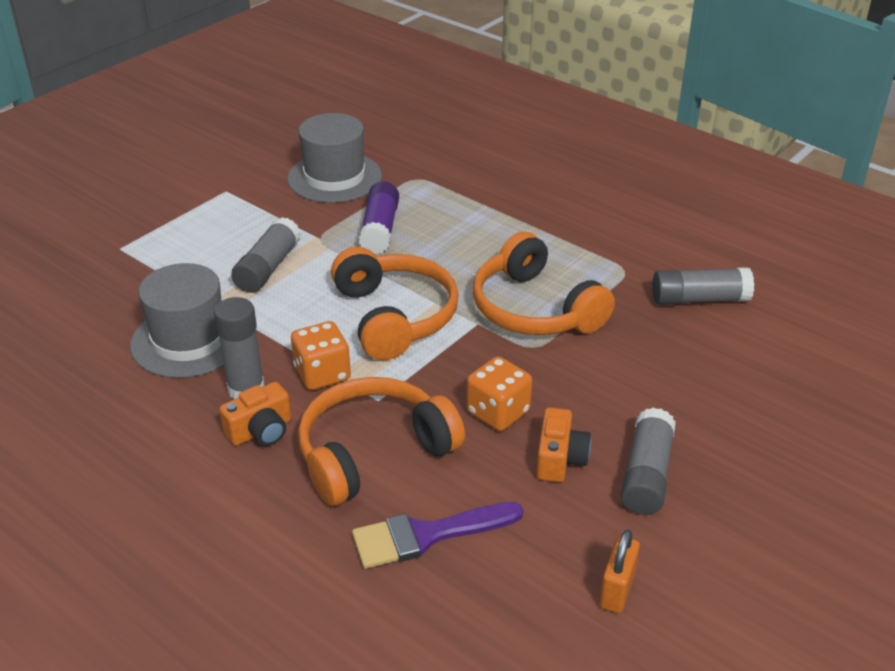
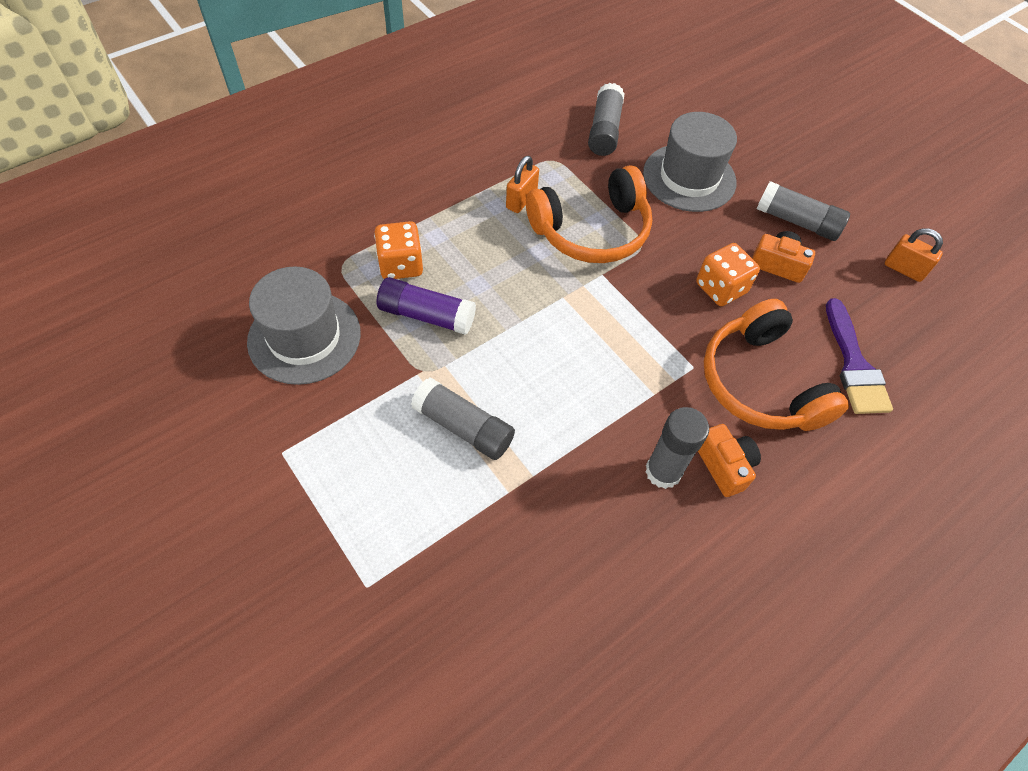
camera: 80 degrees left, 20 degrees up
grey hat [130,263,224,378] -> grey hat moved to [643,112,737,212]
orange dice [291,321,351,390] -> orange dice moved to [374,221,423,279]
orange headphones [331,247,459,360] -> none
none -> orange padlock [506,156,539,213]

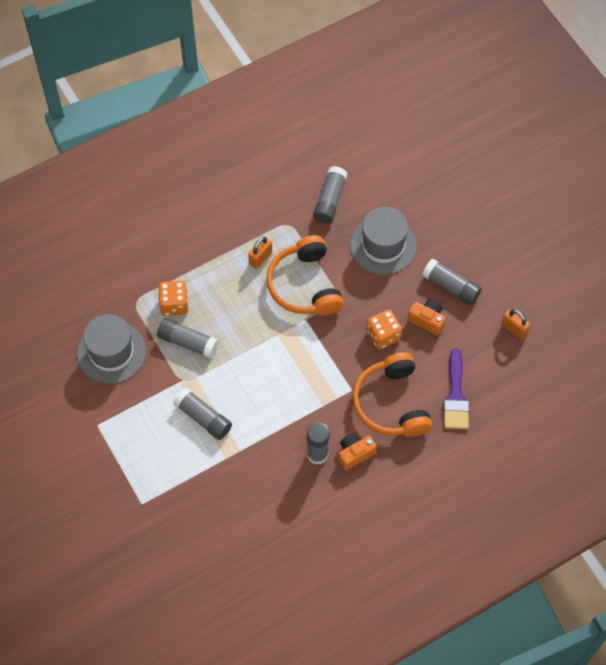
camera: 10 degrees right, 5 degrees up
purple glue stick [377,277,476,335] -> grey glue stick [157,318,219,359]
orange headphones [526,165,652,263] -> orange headphones turned 90 degrees clockwise [266,235,344,316]
orange camera [698,424,761,497] -> orange camera turned 105 degrees counterclockwise [338,433,377,470]

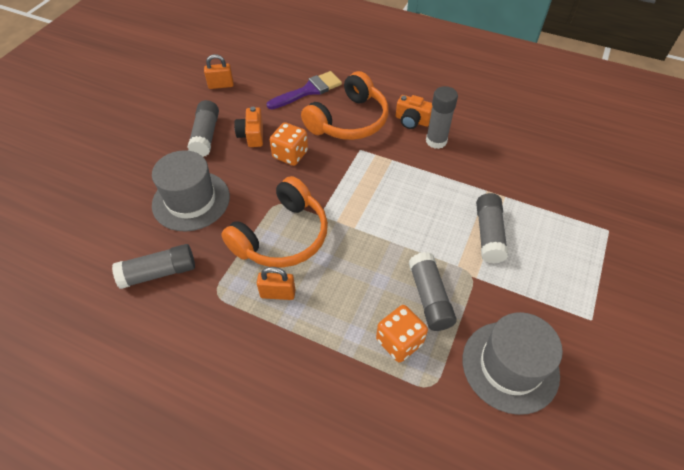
camera: 125 degrees left, 10 degrees down
orange padlock [501,309,531,340] -> orange padlock turned 75 degrees clockwise [204,54,234,89]

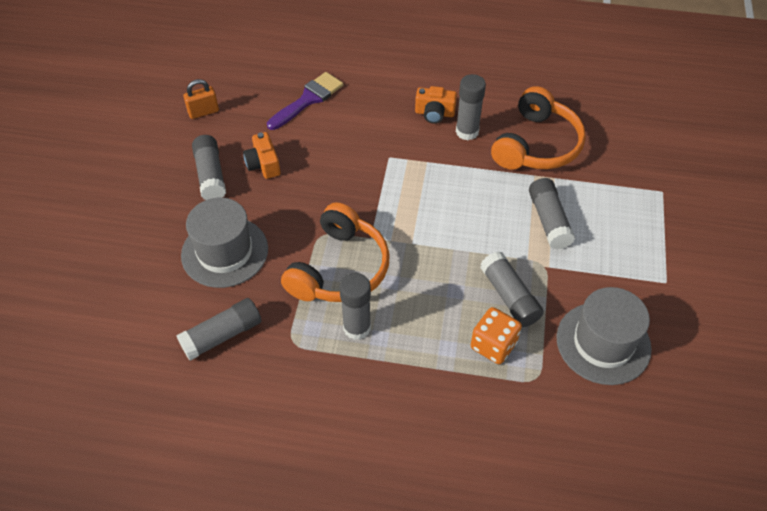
camera: 15 degrees left, 0 degrees up
orange padlock [257,267,295,300] -> grey glue stick [339,273,371,340]
orange dice [270,122,308,166] -> none
orange headphones [301,71,389,140] -> orange headphones moved to [491,86,586,170]

